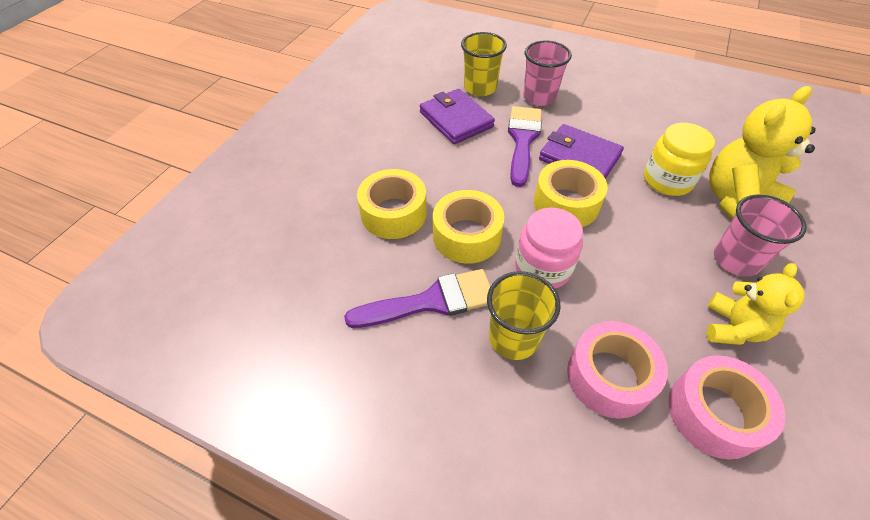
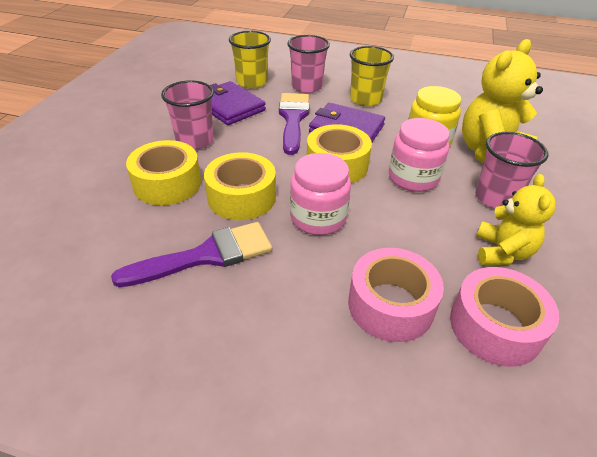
camera: 10 degrees left, 10 degrees down
yellow cup [487,271,561,360] -> yellow cup moved to [350,46,394,106]
none -> pink cup [161,80,214,150]
none -> pink jar [389,118,449,192]

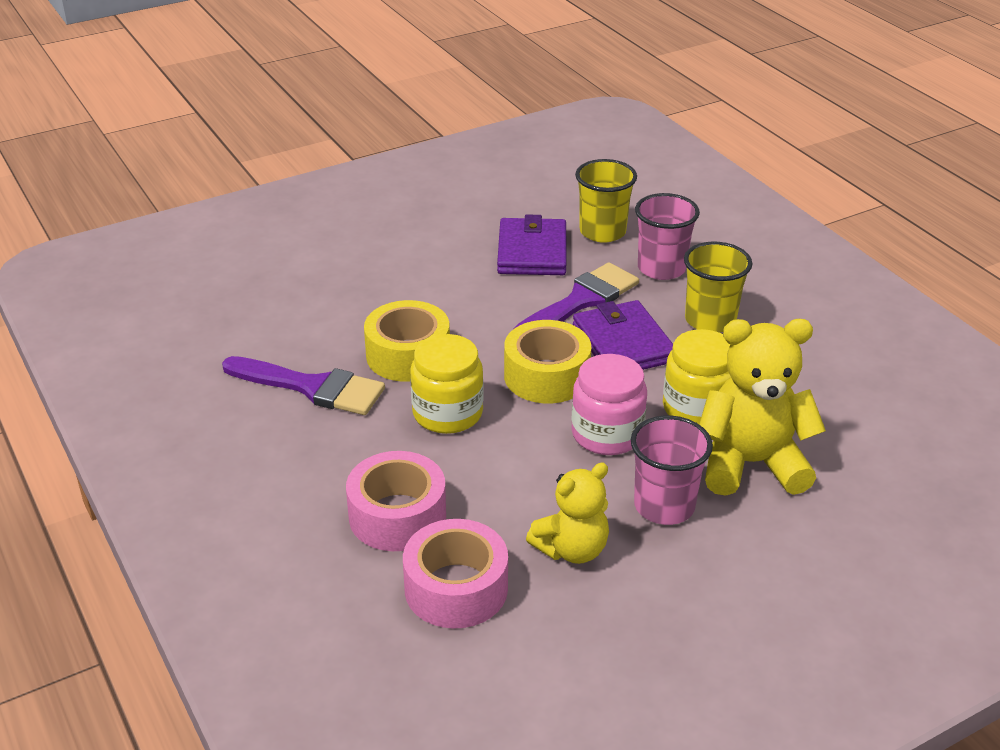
camera: 45 degrees right, 5 degrees down
yellow tape [126,140,201,206] -> none
pink cup [161,80,214,150] -> none
pink jar [290,153,351,235] -> yellow jar [410,334,484,434]

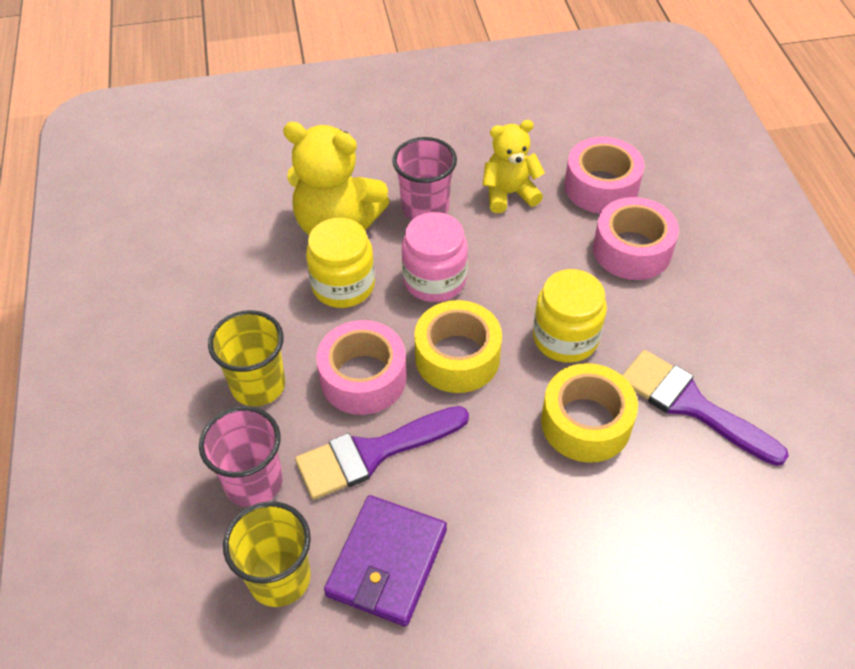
camera: 160 degrees left, 15 degrees up
purple wallet [573,300,673,370] -> pink tape [316,320,407,415]

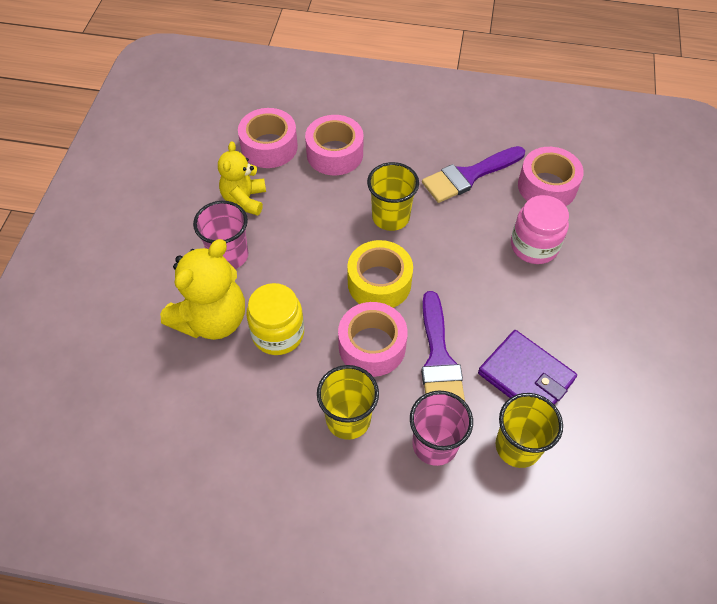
camera: 70 degrees left, 5 degrees up
pink jar [402,212,468,302] -> pink jar moved to [511,195,569,264]
yellow jar [533,269,607,363] -> yellow cup [367,162,419,231]
yellow tape [541,363,638,463] -> none
none -> pink tape [518,147,584,206]

